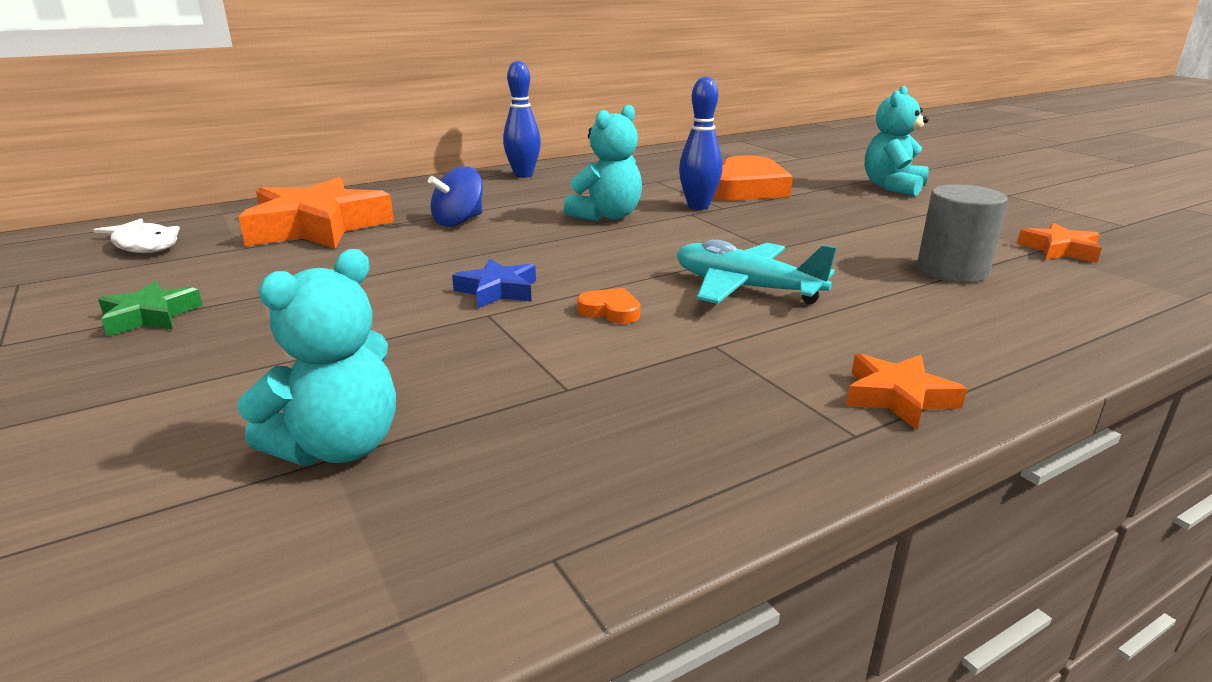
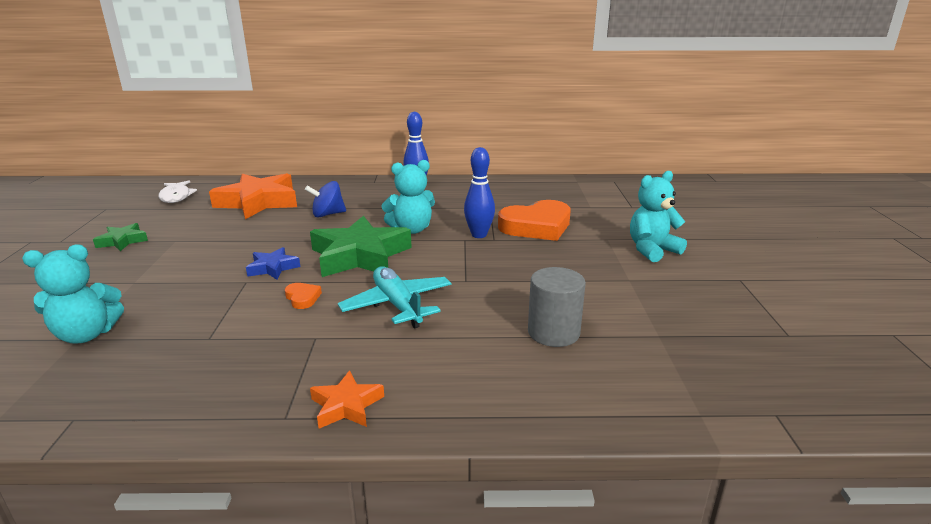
camera: 30 degrees right, 0 degrees up
orange star [1017,223,1102,263] -> none
none -> green star [310,216,412,277]

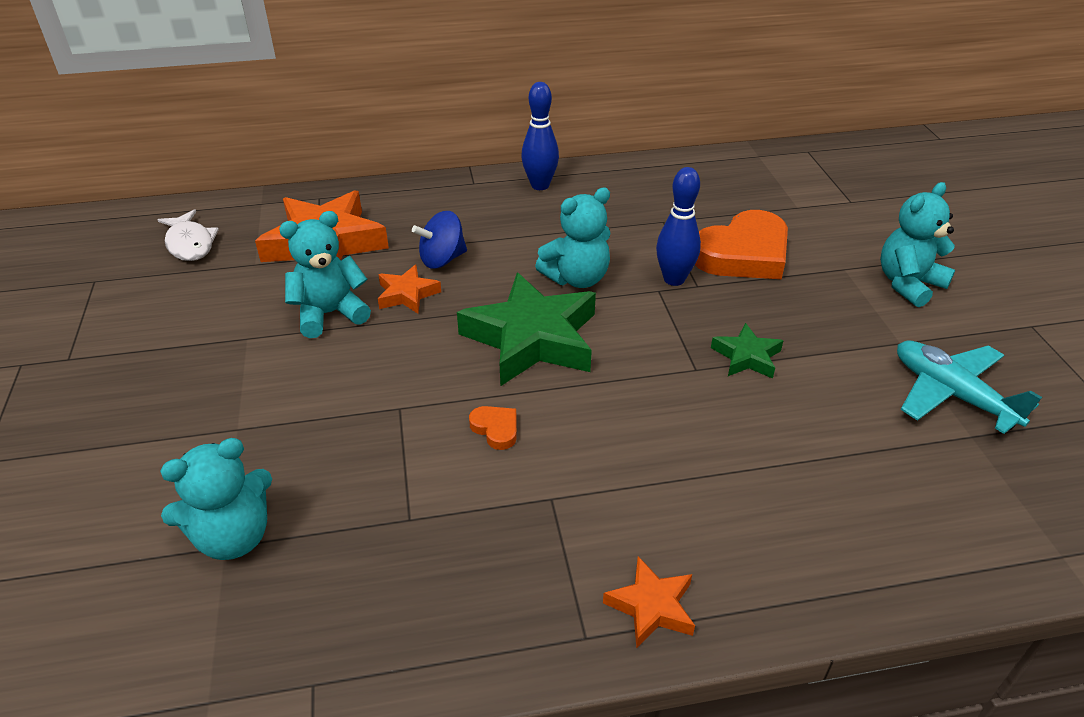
camera: 10 degrees left, 15 degrees up
green star [93,223,148,251] -> green star moved to [711,323,783,379]
blue star [246,247,300,279] -> none
turquoise plane [338,266,451,329] -> turquoise plane moved to [897,341,1042,434]
grey cylinder [528,267,586,347] -> none
none -> turquoise teddy bear [279,211,371,338]
none -> orange star [378,265,441,314]

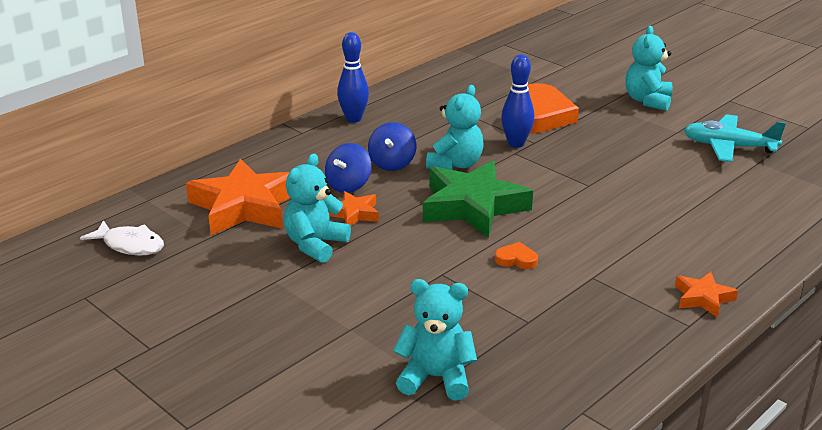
camera: 35 degrees left, 10 degrees down
turquoise teddy bear [160,438,272,560] -> turquoise teddy bear turned 105 degrees counterclockwise [393,279,477,400]
green star [711,323,783,379] -> none
none -> blue spinning top [368,122,416,171]

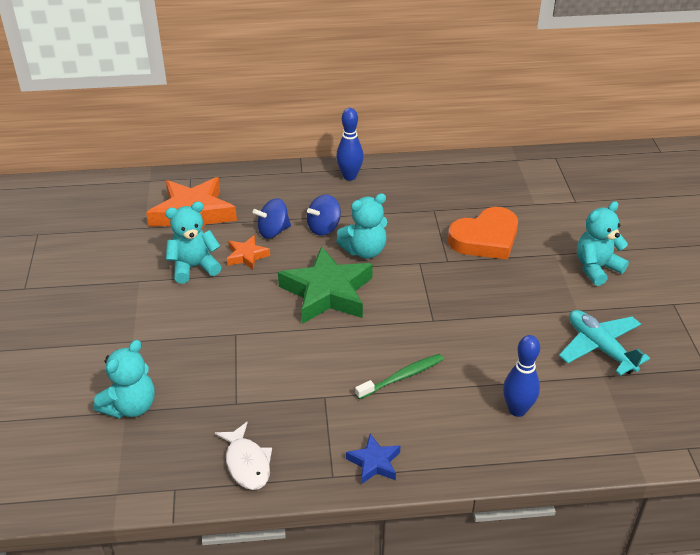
camera: 40 degrees right, 10 degrees up
white fish [80,220,164,256] -> white fish moved to [215,422,272,490]
turquoise teddy bear [393,279,477,400] -> turquoise teddy bear turned 75 degrees clockwise [94,340,155,418]
orange heart [495,242,538,269] -> none
blue bowling pin [501,54,534,148] -> blue bowling pin moved to [503,335,540,417]
orange star [675,272,738,318] -> blue star [346,434,400,484]
none -> green toothbrush [355,354,444,399]

